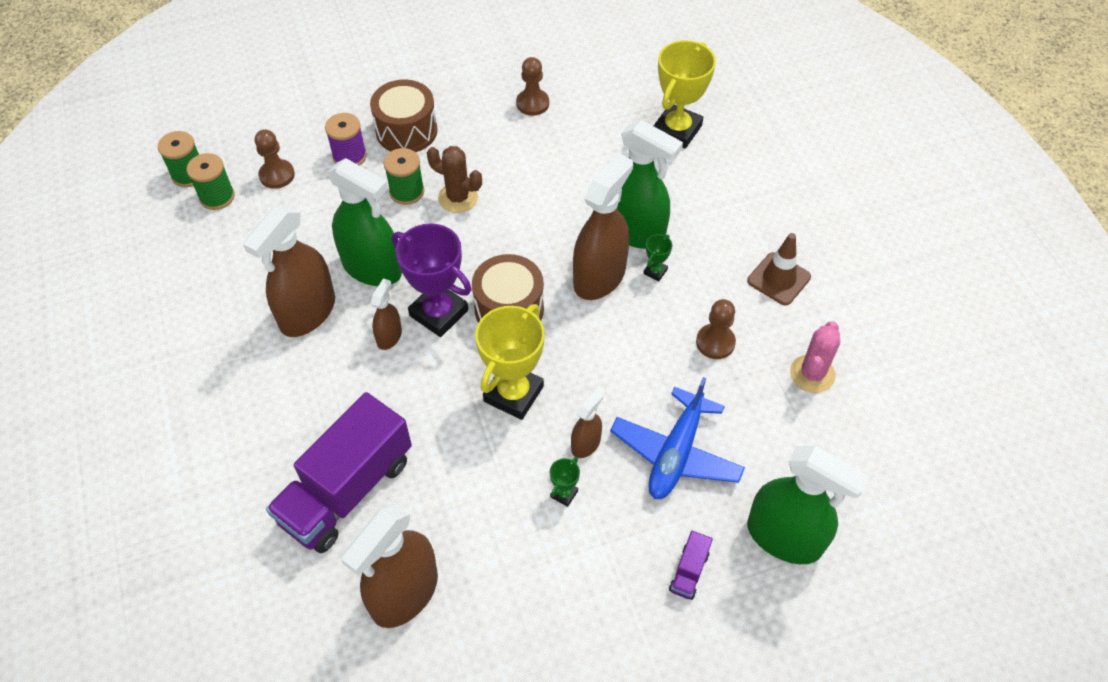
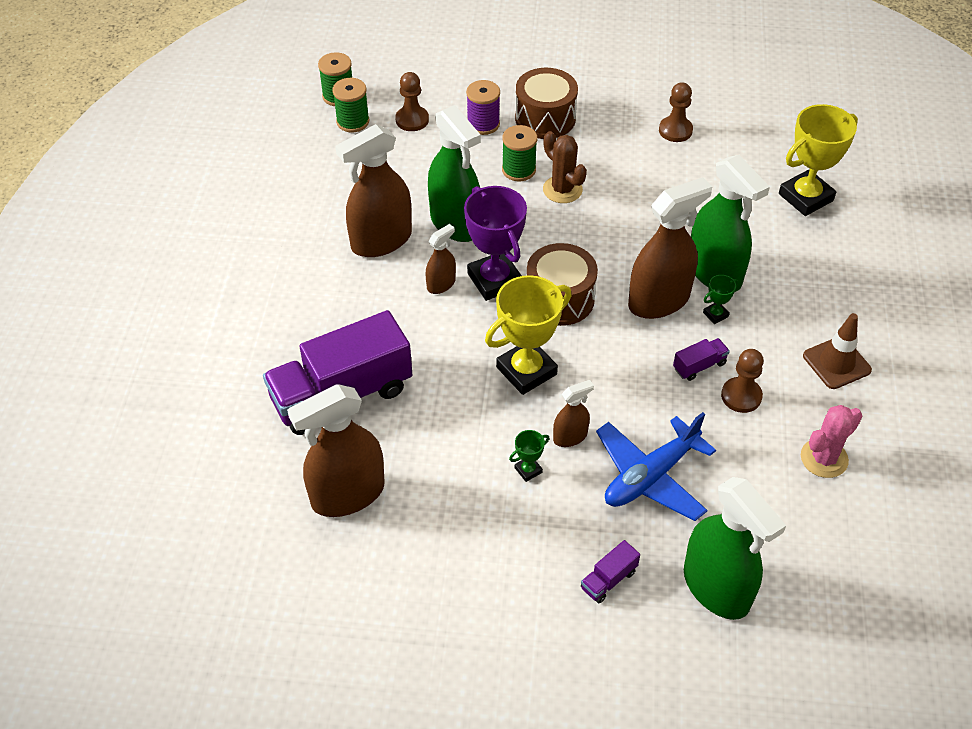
camera: 25 degrees right, 5 degrees down
none -> purple truck [673,338,730,381]

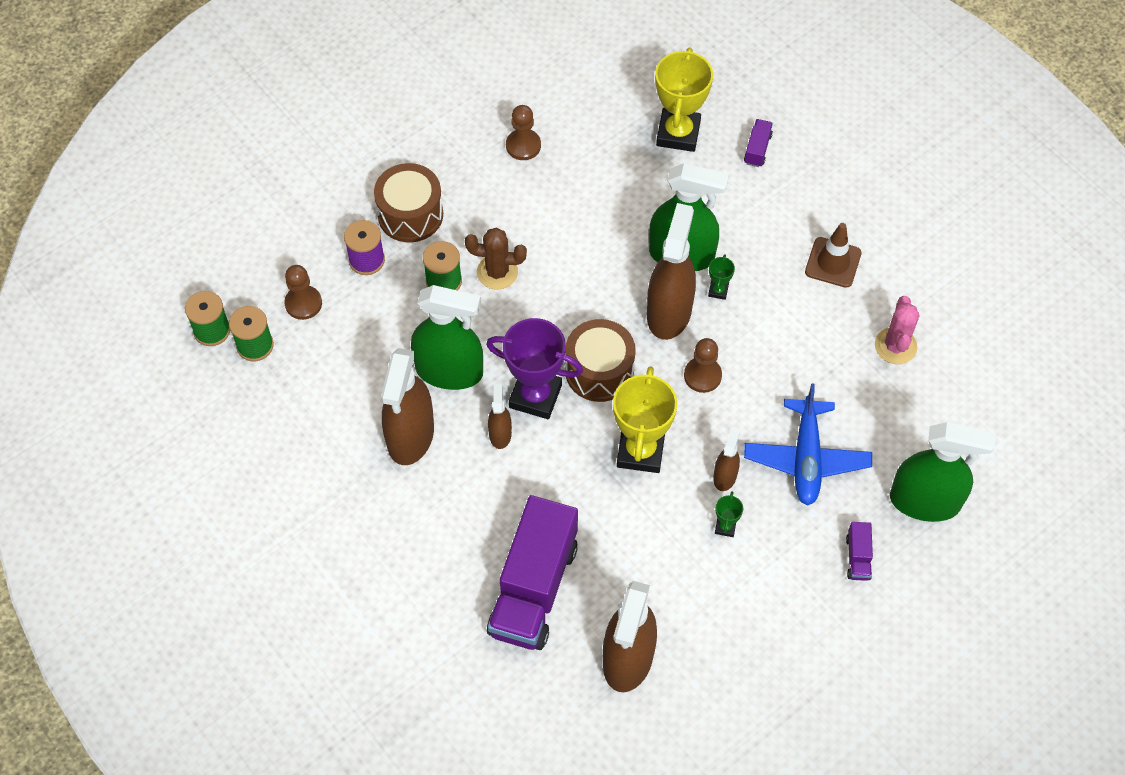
camera: 45 degrees left, 10 degrees up
purple truck [673,338,730,381] -> purple truck moved to [744,119,773,167]
brown pawn [721,349,764,413] -> brown pawn moved to [684,338,722,393]

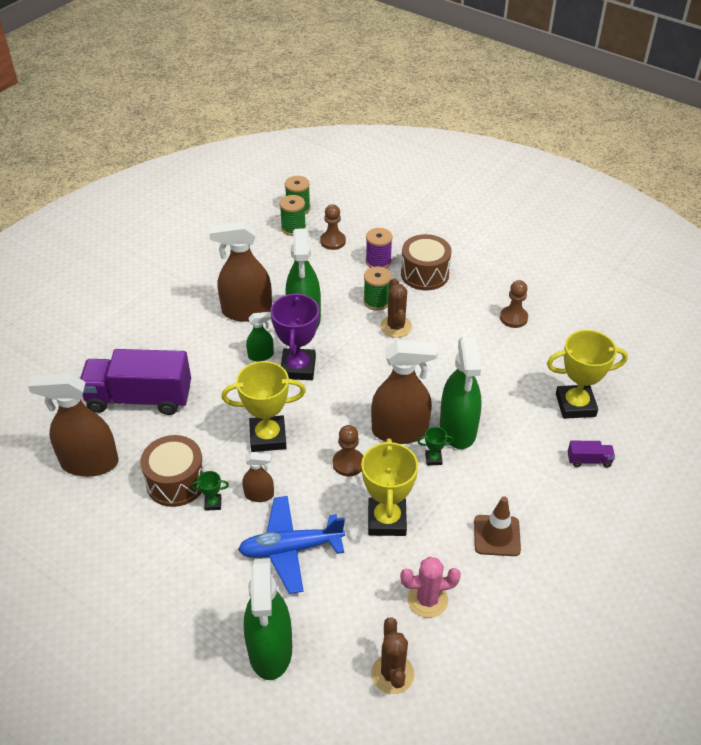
camera: 75 degrees right, 15 degrees down
brown spray bottle [488,384,512,449] -> green spray bottle [246,312,274,362]
brown drum [565,319,636,402] -> brown drum moved to [140,435,205,507]
purple truck [846,522,873,581] -> none
none -> yellow trophy [361,438,418,536]
none -> brown cactus [371,617,414,694]

